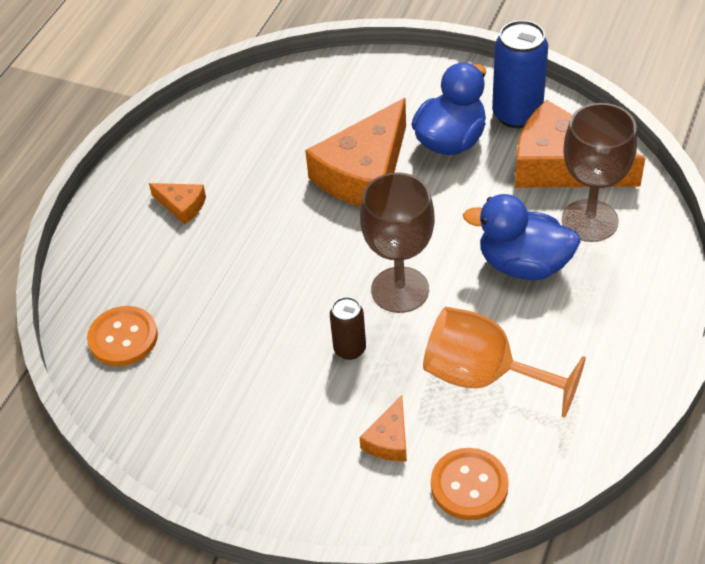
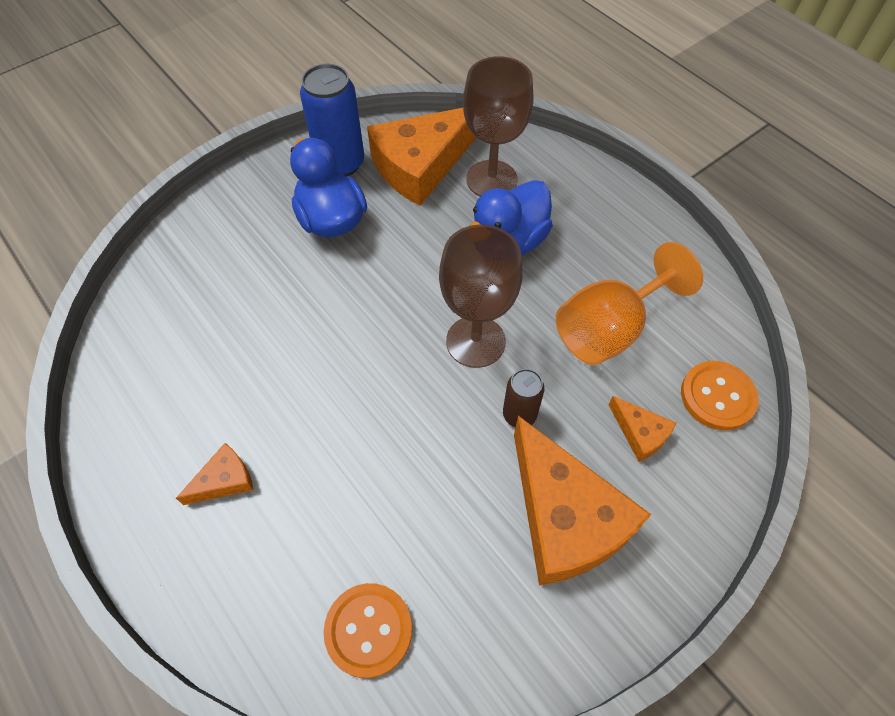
camera: 65 degrees left, 10 degrees up
orange cheese [305,98,406,207] -> orange cheese moved to [514,416,652,585]

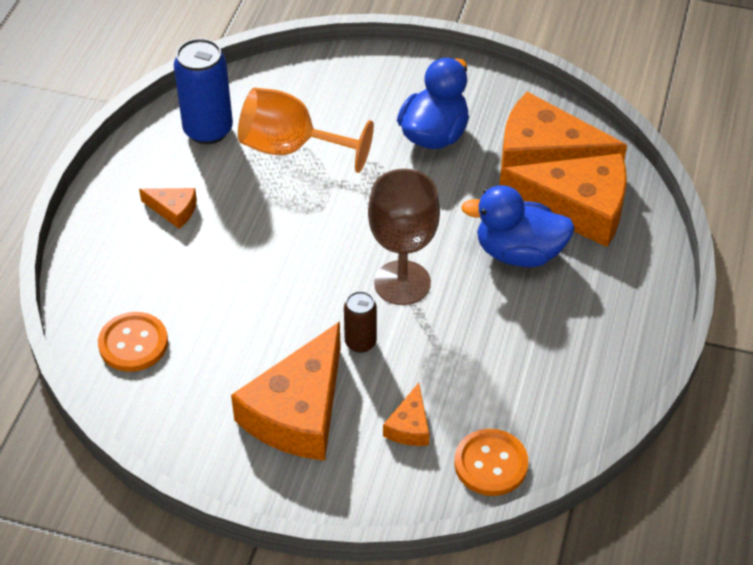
camera: 55 degrees right, 10 degrees down
blue can [300,64,364,177] -> blue can moved to [174,38,233,144]
brown goblet [463,56,534,196] -> orange cheese [500,153,627,247]
orange goblet [556,242,703,365] -> orange goblet moved to [238,88,374,173]

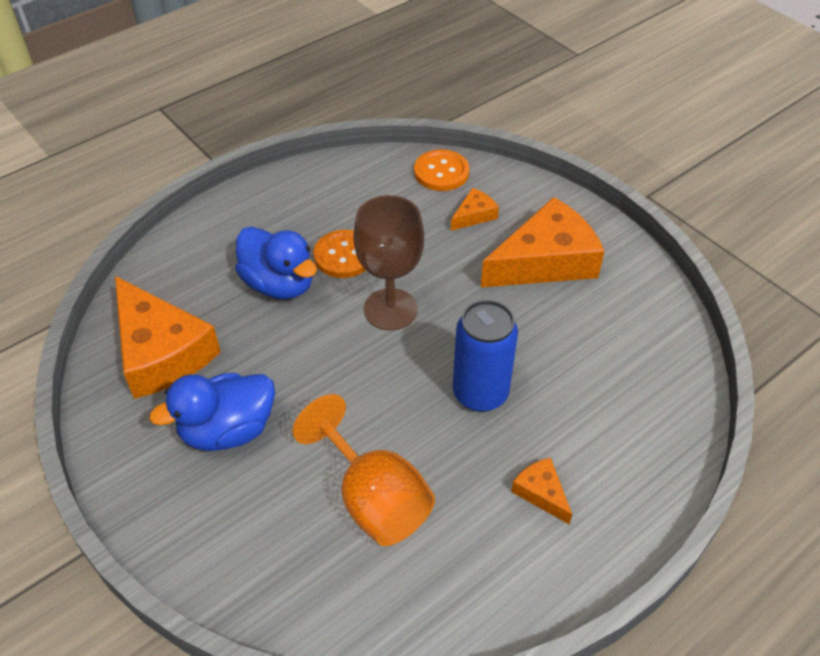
camera: 145 degrees left, 0 degrees up
orange button [98,312,168,372] -> orange button moved to [313,230,366,278]
blue can [174,38,233,144] -> blue can moved to [453,300,518,412]
brown can [344,291,377,353] -> none
orange cheese [500,153,627,247] -> none

